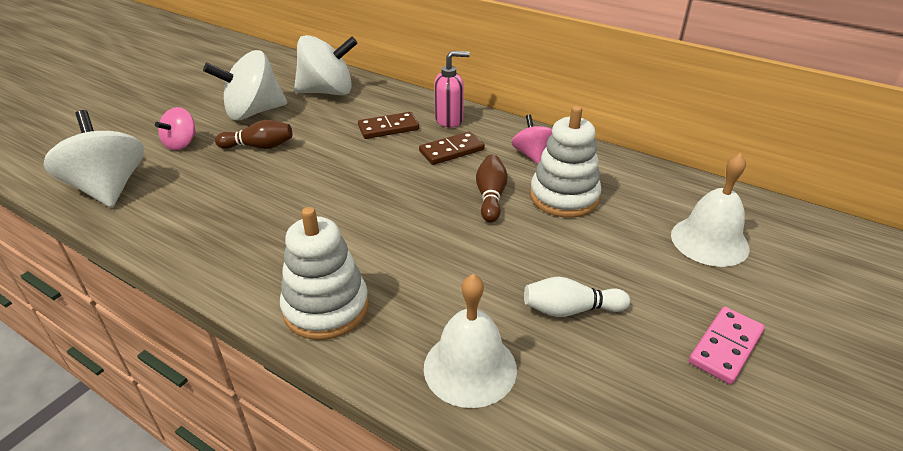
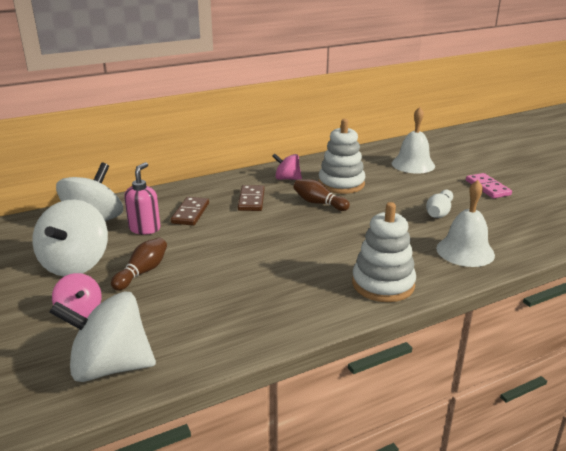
camera: 60 degrees left, 10 degrees down
pink soap dispenser [434,51,470,128] -> pink soap dispenser moved to [124,162,160,234]

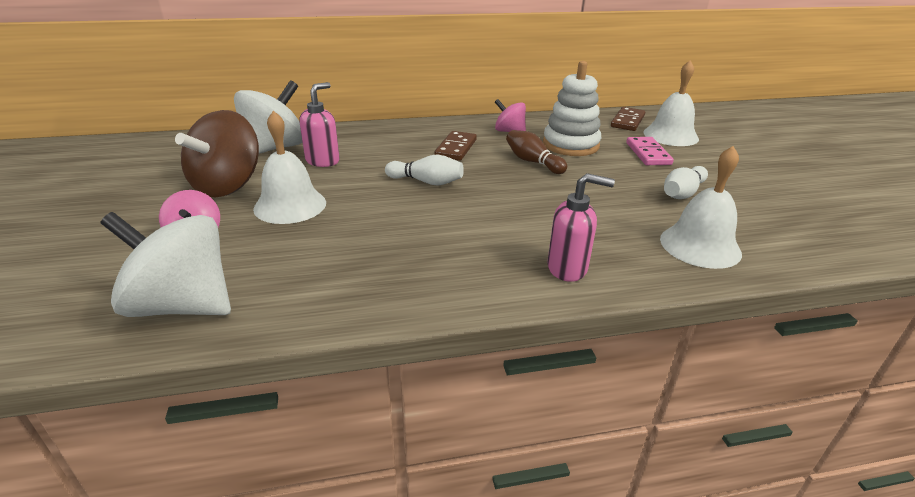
camera: 15 degrees right, 5 degrees up
white spinning top [32,199,108,276] -> brown spinning top [175,110,259,197]
brown bowling pin [111,237,167,291] -> white bell [253,111,326,224]
brown domino [171,197,209,226] -> brown domino moved to [611,107,645,131]
white stacking toy [352,202,416,302] -> pink soap dispenser [547,173,615,282]
pink domino [466,173,512,198] -> pink domino moved to [626,137,674,165]
none -> white bowling pin [385,154,464,185]

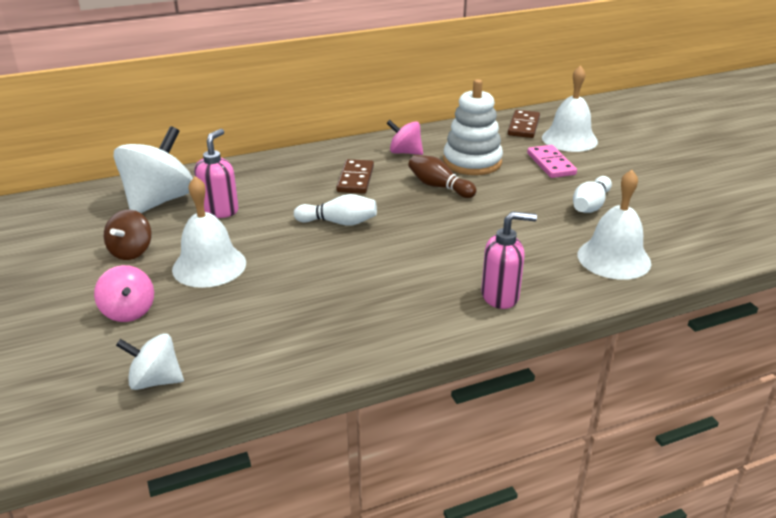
camera: 10 degrees left, 0 degrees up
white spinning top [100,212,231,317] -> white spinning top [116,333,184,390], size x0.55
brown spinning top [175,110,259,197] -> brown spinning top [104,210,152,260], size x0.55

